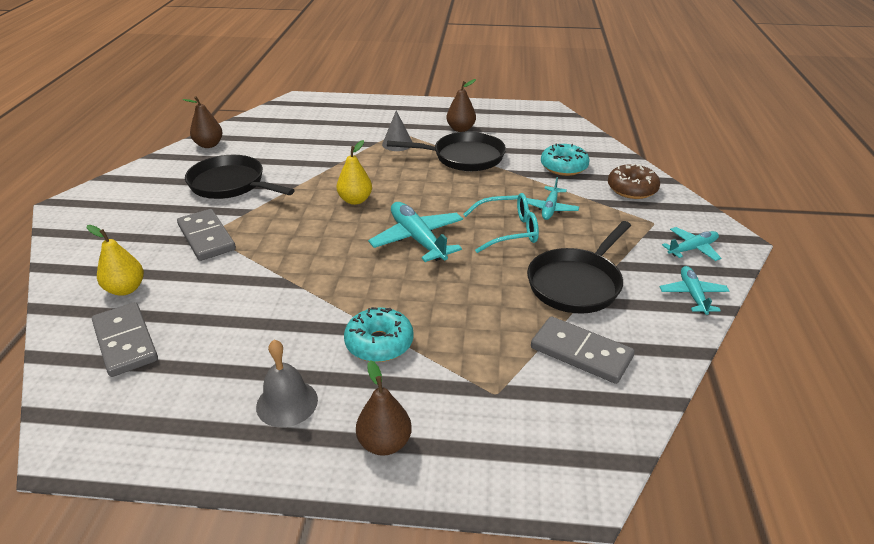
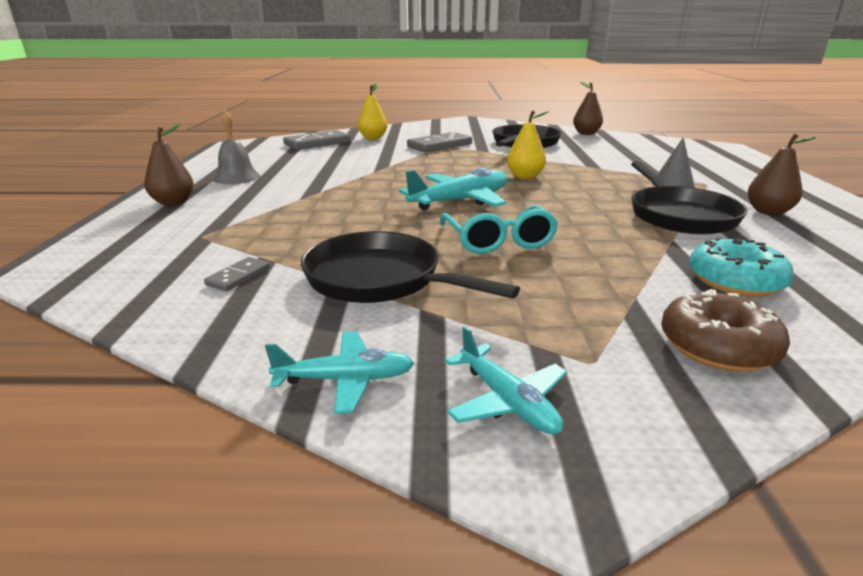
camera: 85 degrees right, 10 degrees down
turquoise donut [344,307,414,362] -> none
turquoise plane [527,177,579,220] -> none
grey domino [531,316,635,384] -> grey domino [204,257,270,291], size x0.51

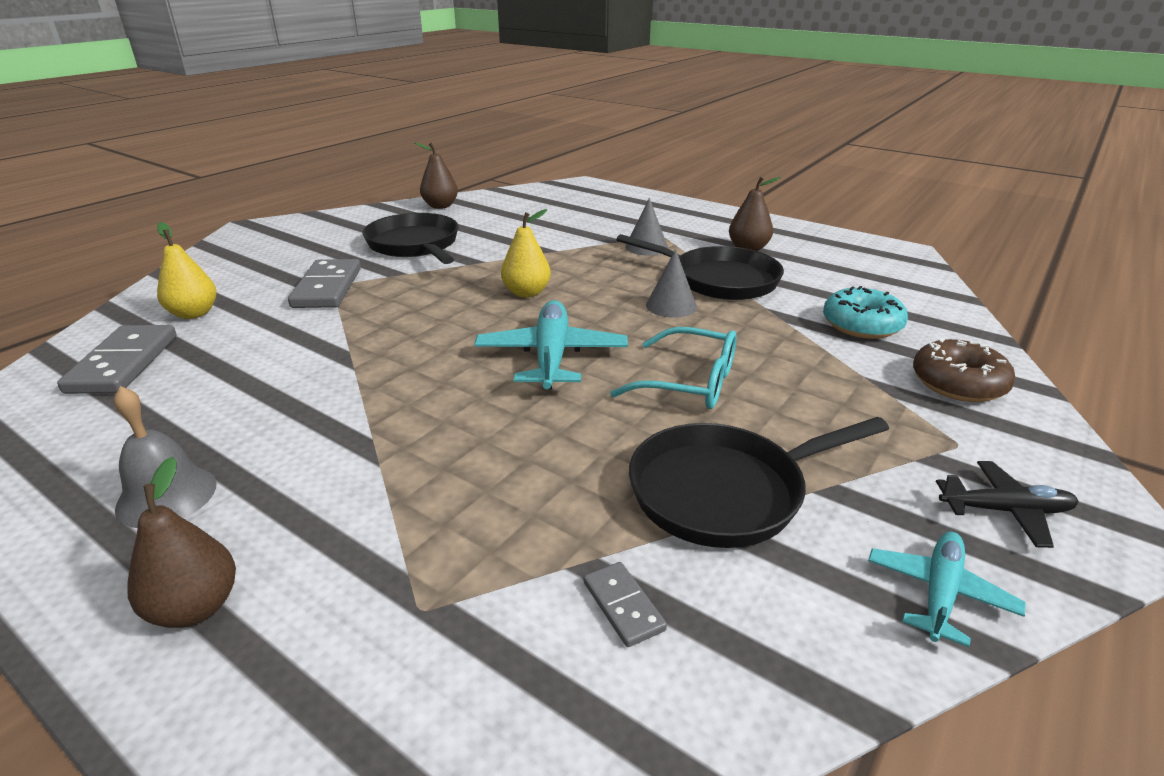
camera: 55 degrees left, 5 degrees up
turquoise plane [445,326,567,435] -> black plane [936,461,1078,548]
none -> grey cone [646,249,697,318]

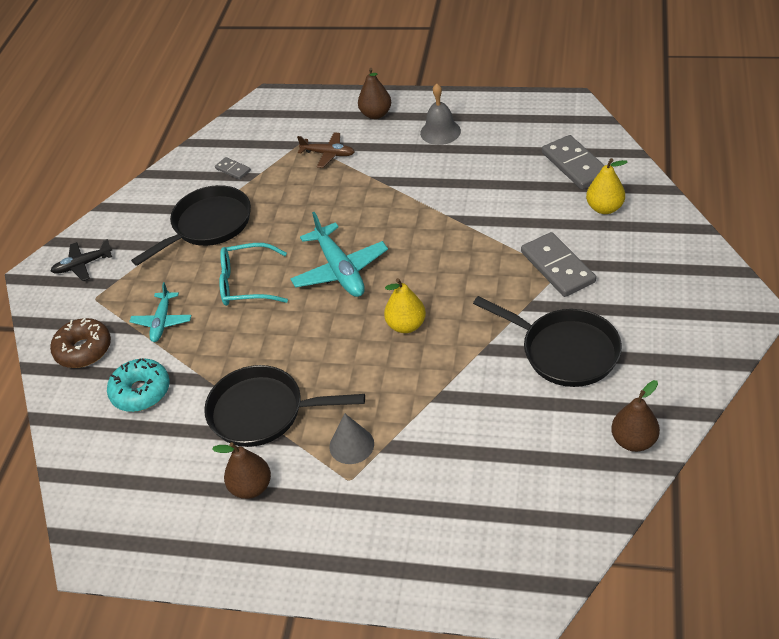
camera: 160 degrees right, 15 degrees up
grey cone [646,249,697,318] -> none
turquoise plane [868,532,1026,647] -> turquoise plane moved to [129,282,192,342]
none -> brown plane [297,132,355,168]

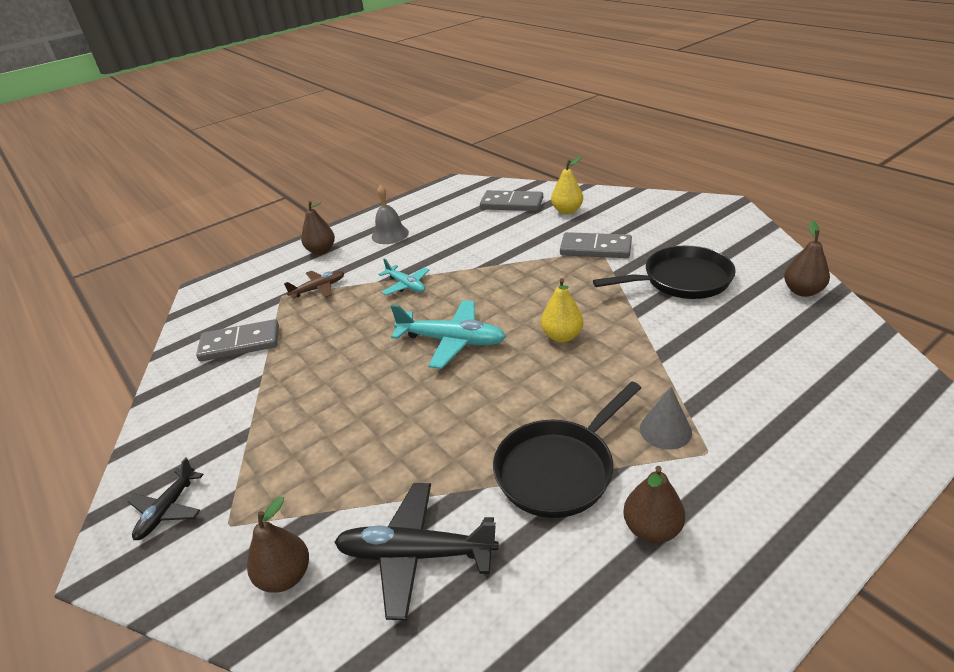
camera: 50 degrees left, 10 degrees down
brown donut [50,318,111,368] -> brown pear [247,497,309,593]
turquoise donut [107,358,170,412] -> black plane [334,483,499,620]
turquoise plane [129,282,192,342] -> turquoise plane moved to [378,259,429,295]
black pan [131,185,251,266] -> none
grey domino [215,157,251,180] -> grey domino [196,319,279,361], size x1.97
turquoise glasses [219,243,288,306] -> none

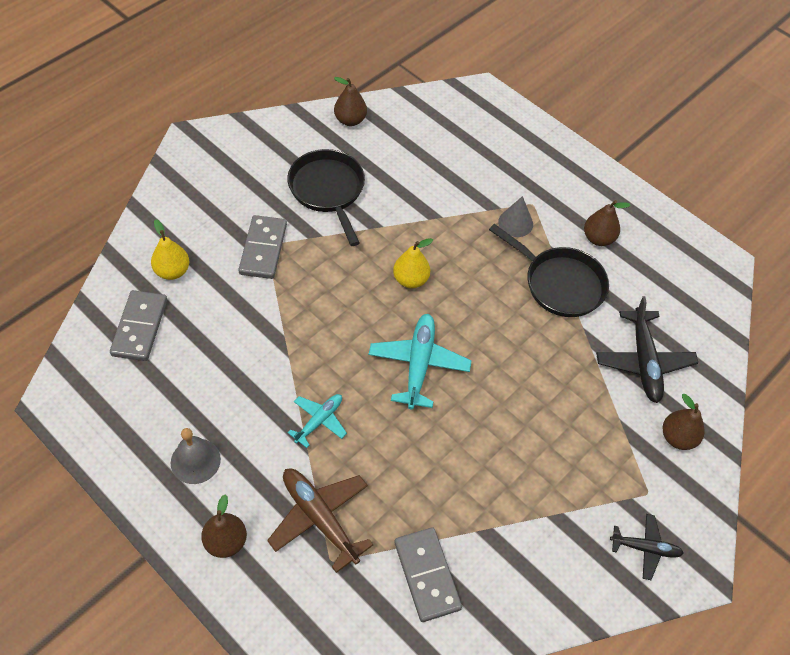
camera: 105 degrees left, 20 degrees up
brown plane [284,271,344,299] -> brown plane [267,469,374,573], size x1.67

